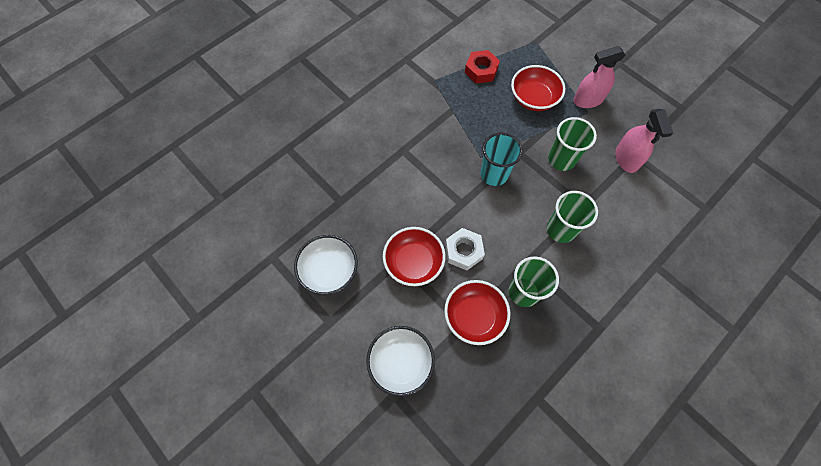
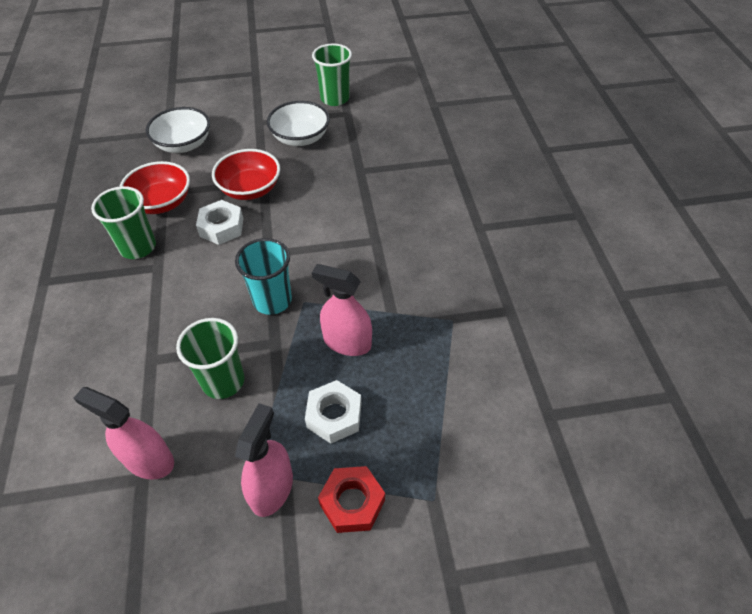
camera: 125 degrees right, 15 degrees down
red nut [465,50,500,83] -> red nut moved to [318,466,385,533]
red bowl [511,65,565,111] -> white nut [305,380,361,443]
green cup [547,191,598,243] -> green cup moved to [312,43,352,106]
none -> pink spray bottle [312,264,372,356]

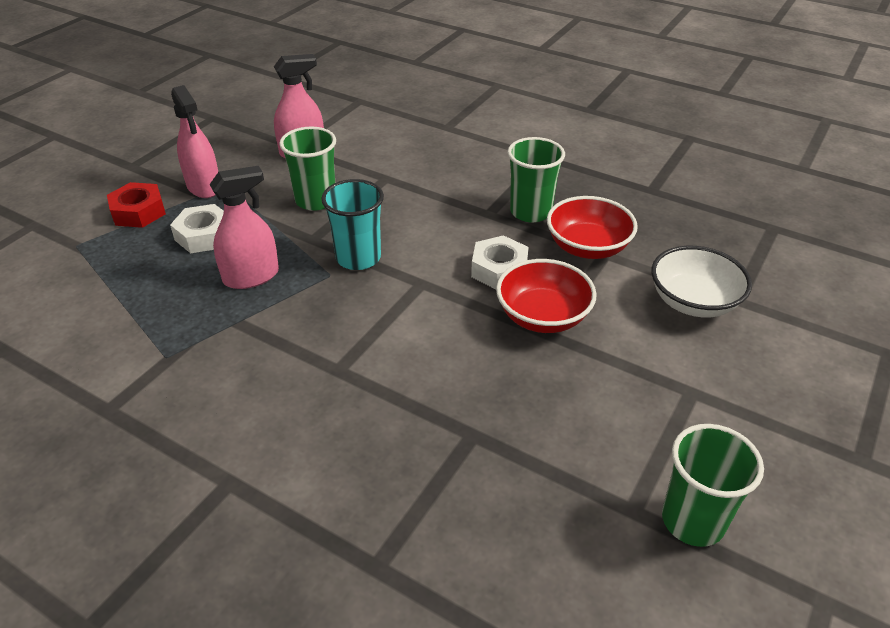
camera: 130 degrees right, 10 degrees down
white bowl [267,101,330,146] -> none

